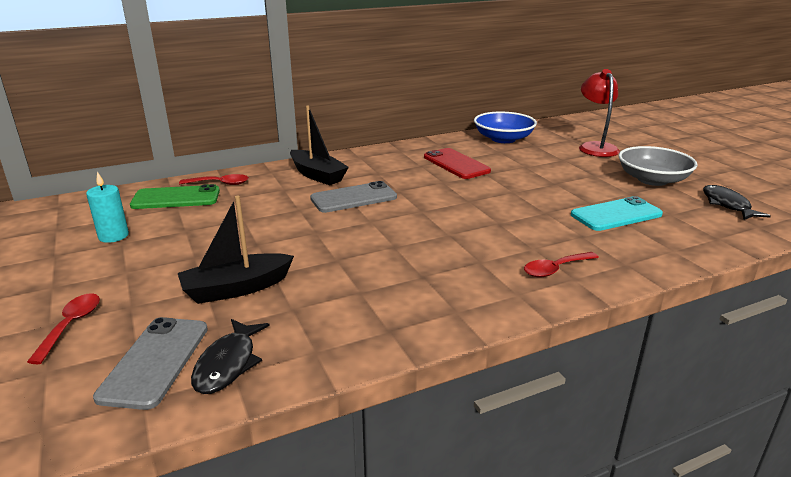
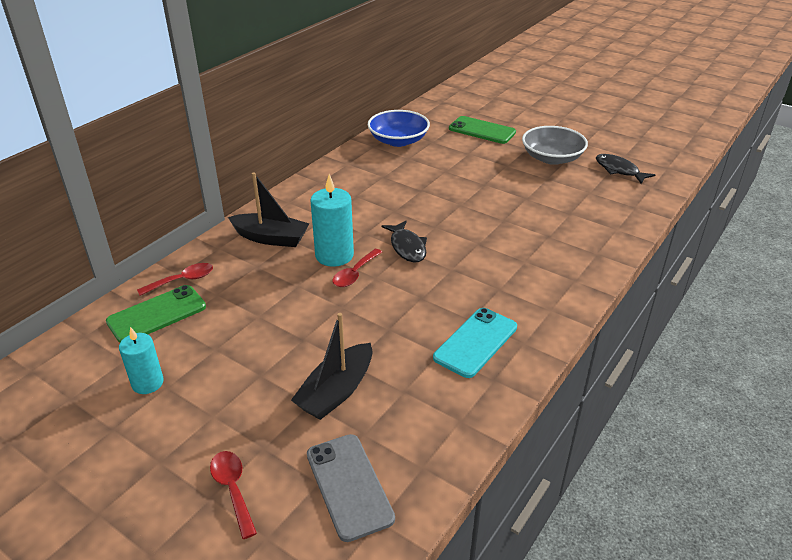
camera: 30 degrees left, 10 degrees up
black fish [191,319,270,394] -> black fish moved to [382,221,427,262]
grey phone [310,181,397,213] -> turquoise candle [310,174,354,267]
red phone [424,148,491,179] -> none
red spoon [524,252,599,277] -> red spoon moved to [333,249,382,287]
turquoise phone [571,196,663,231] -> turquoise phone moved to [433,308,517,378]
red lamp [579,69,620,157] -> green phone [449,116,516,144]

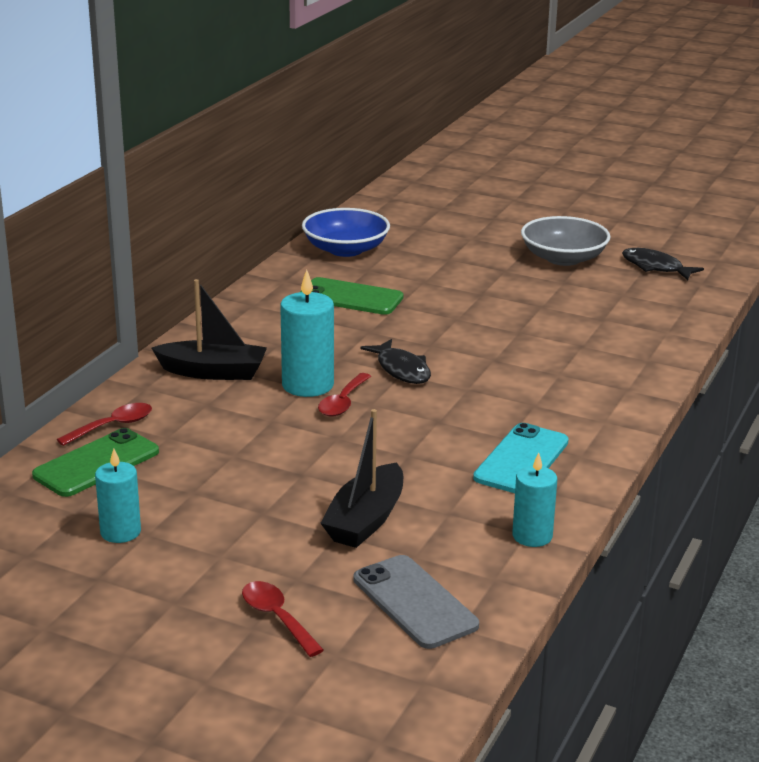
camera: 10 degrees left, 10 degrees down
green phone [449,116,516,144] -> green phone moved to [300,277,403,315]
none -> turquoise candle [512,452,557,547]

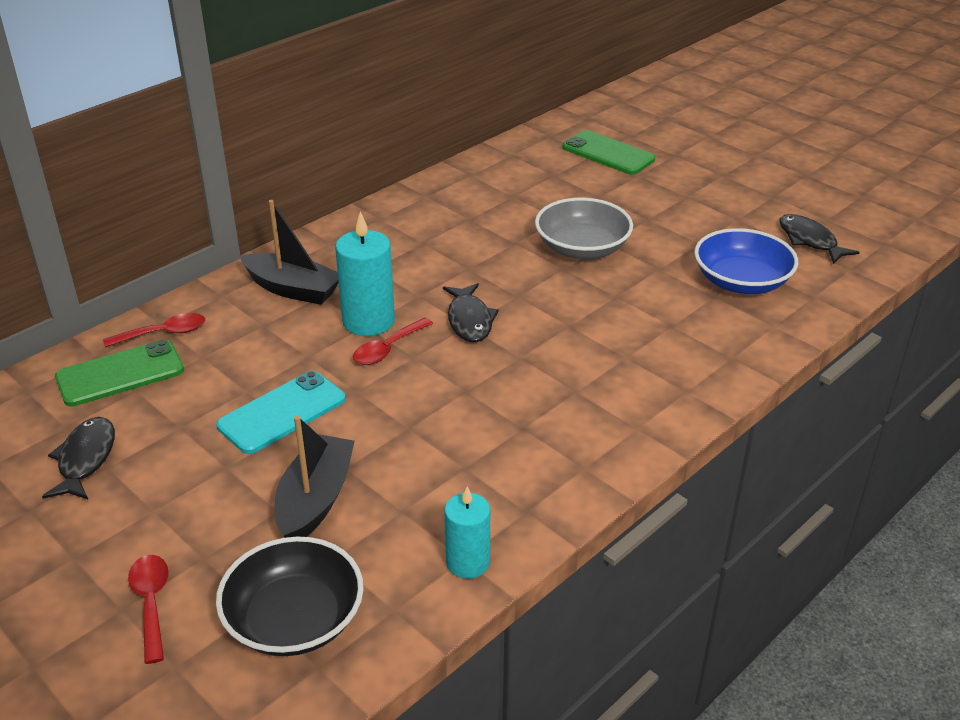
camera: 20 degrees right, 10 degrees up
turquoise candle [95,448,141,543] -> black fish [42,417,115,499]
green phone [300,277,403,315] -> green phone moved to [562,130,655,175]
blue bowl [302,208,390,257] -> blue bowl moved to [694,228,798,294]
black boat [321,409,403,548] -> black boat turned 150 degrees clockwise [274,415,355,538]
grey phone [354,555,479,649] -> black bowl [216,537,364,656]
turquoise phone [473,423,569,493] -> turquoise phone moved to [216,371,346,454]
grey bowl [521,216,611,266] -> grey bowl moved to [535,198,633,259]

